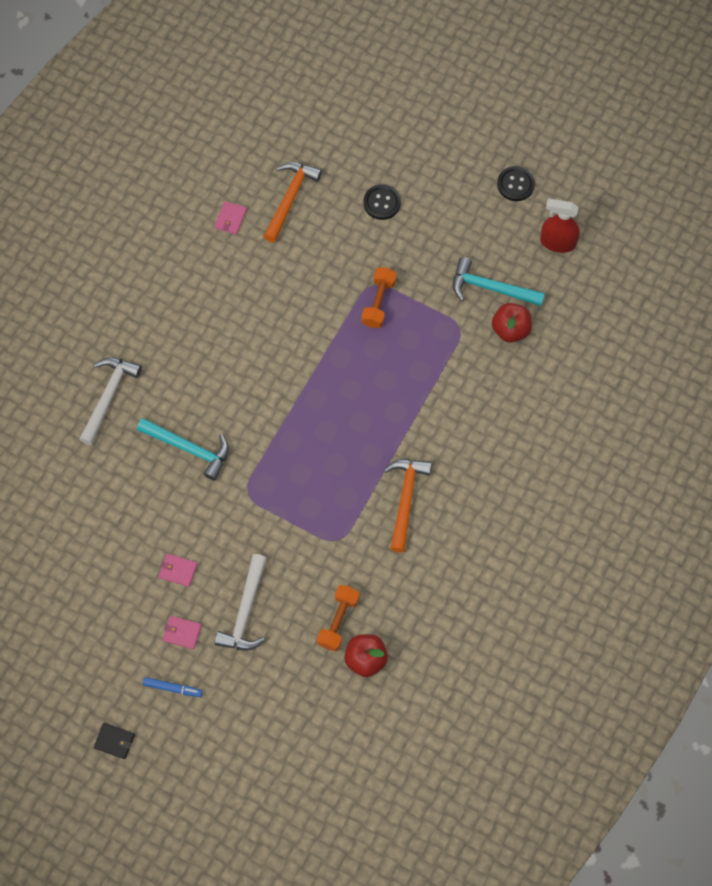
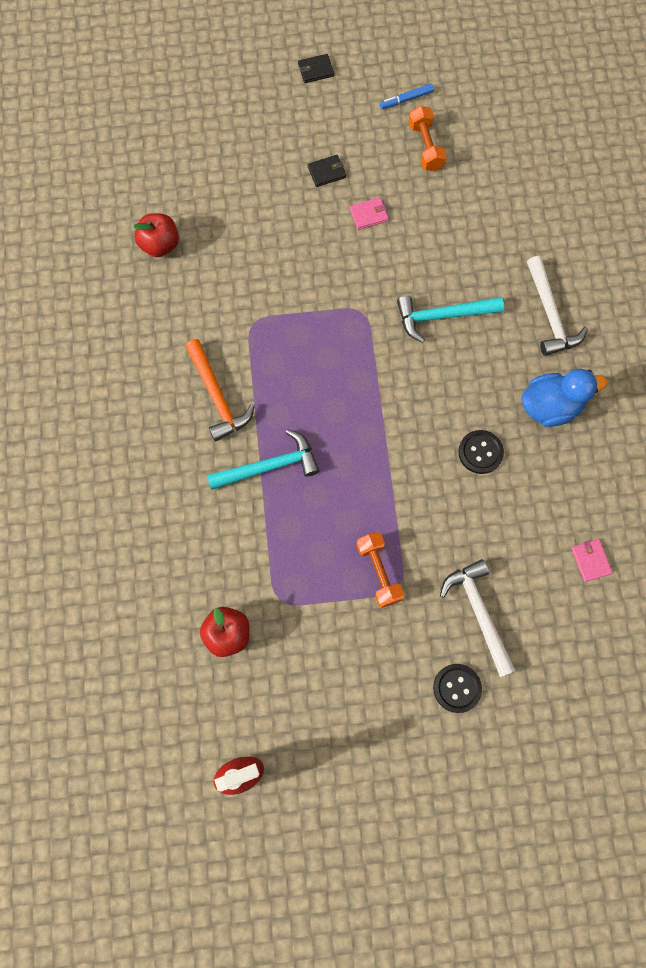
camera: 145 degrees right, 5 degrees up
blue marker [143,677,202,697] -> blue marker moved to [380,84,434,109]
pink wallet [163,616,201,649] -> black wallet [308,155,346,187]
white hammer [214,554,267,651] -> white hammer moved to [440,559,516,677]
orange hammer [263,162,322,243] -> none
orange dumbbell [317,585,359,651] -> orange dumbbell moved to [408,106,447,171]
turquoise hammer [453,257,545,306] -> turquoise hammer moved to [207,429,320,490]
black button [497,166,535,201] -> black button moved to [458,430,504,474]
none -> blue duck [522,369,607,427]

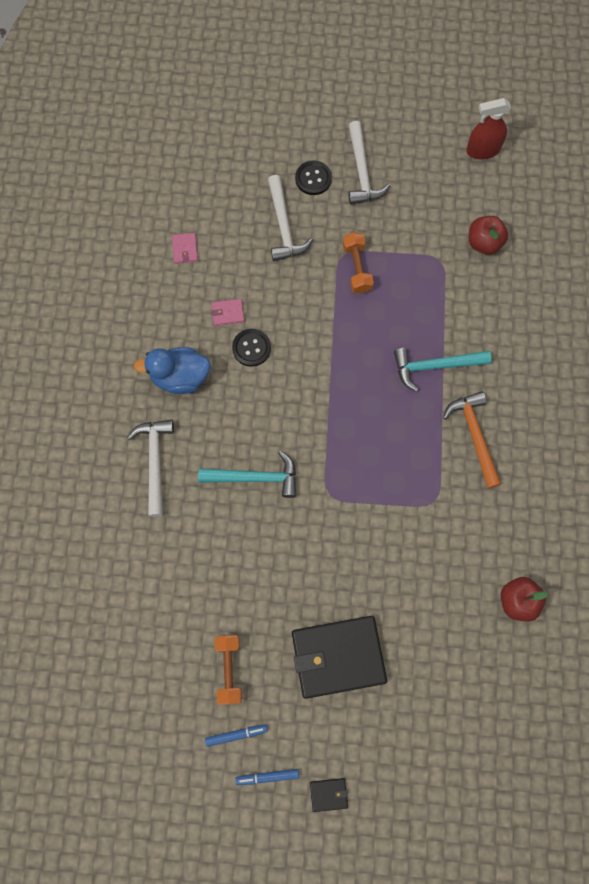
camera: 170 degrees left, 0 degrees up
black wallet [308,155,346,187] -> black wallet [292,616,387,699], size x2.48
pink wallet [350,197,389,230] -> pink wallet moved to [211,299,245,326]
none -> blue marker [235,769,299,785]
none -> white hammer [348,121,390,205]

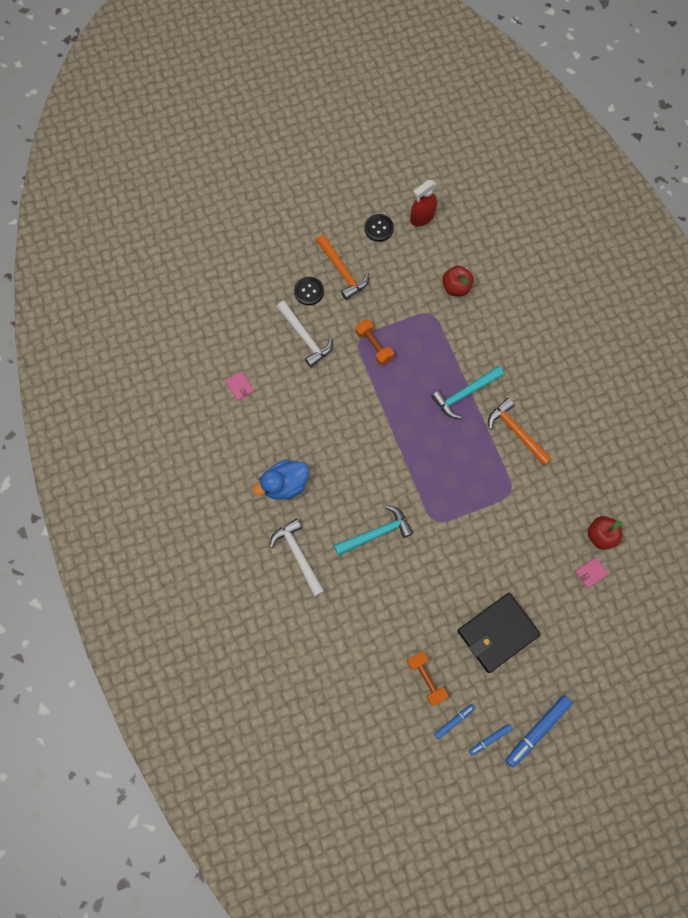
camera: 25 degrees left, 0 degrees up
pink wallet [211,299,245,326] -> pink wallet moved to [575,557,608,588]
black button [232,329,271,367] -> black button moved to [364,214,394,242]
black wallet [310,778,348,812] -> blue marker [506,695,572,767]
white hammer [348,121,390,205] -> orange hammer [316,234,369,300]

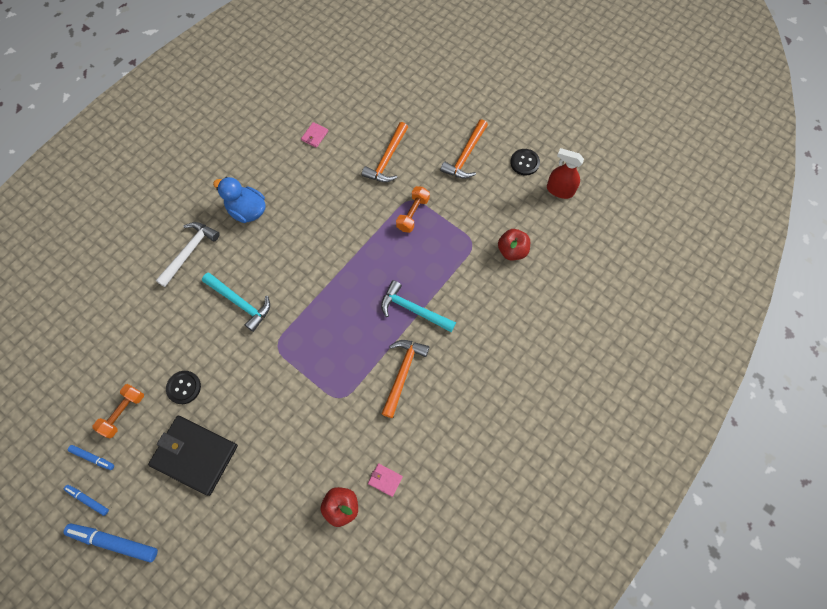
camera: 60 degrees right, 5 degrees down
white hammer [276,301,333,367] -> orange hammer [362,122,408,182]
black button [294,277,324,305] -> black button moved to [166,371,201,404]
pink wallet [575,557,608,588] -> pink wallet moved to [368,463,403,497]

